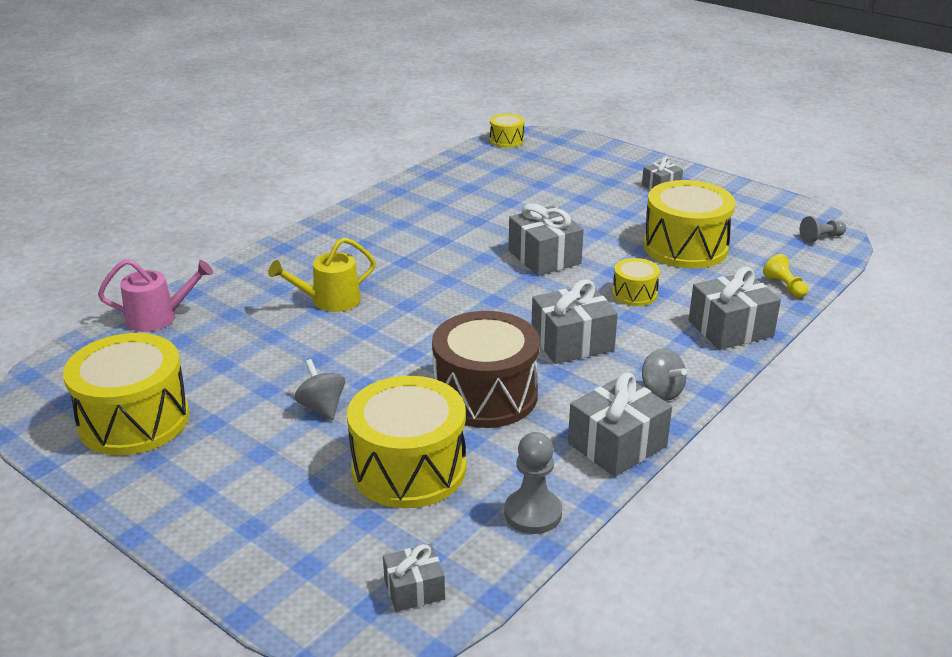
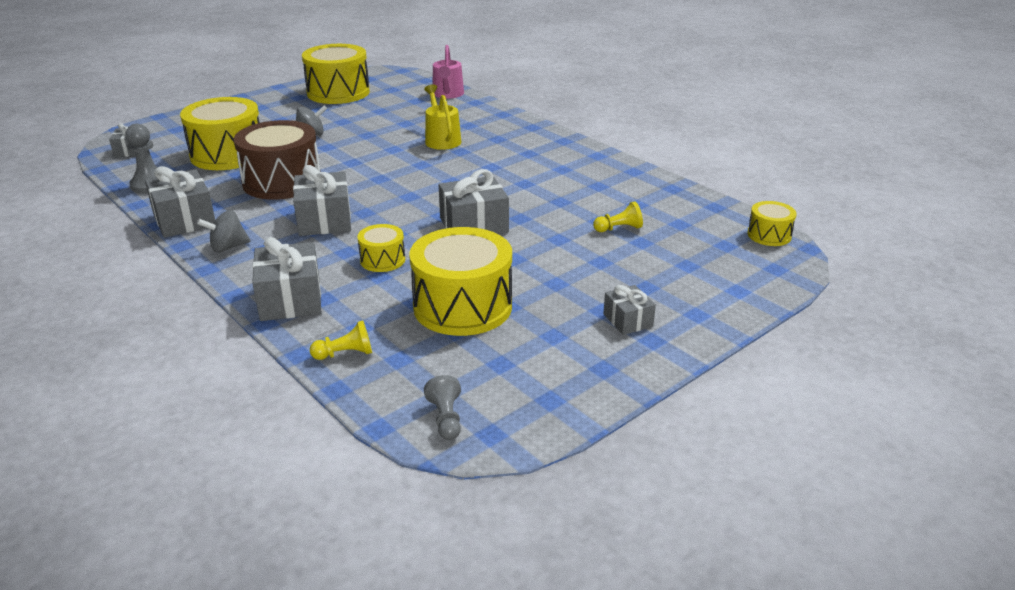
camera: 100 degrees right, 0 degrees up
none -> yellow pawn [593,201,643,232]

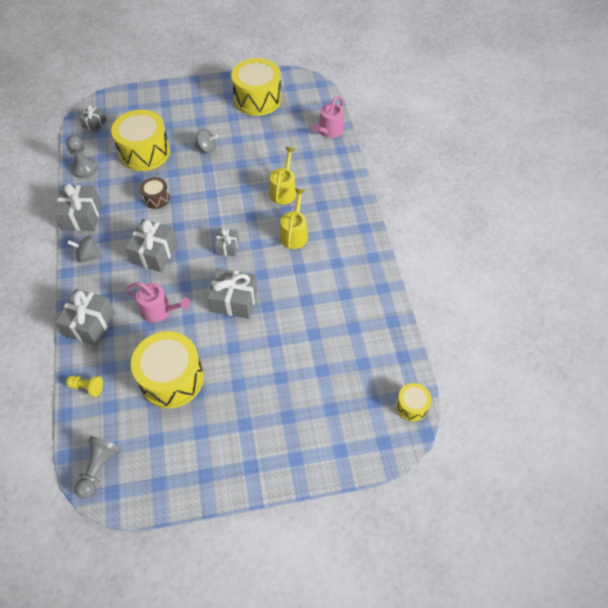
camera: 30 degrees right, 25 degrees up
brown drum [234,120,321,200] -> brown drum [140,177,170,209], size x0.49
yellow drum [357,224,405,272] -> pink watering can [125,282,191,323]
grey pawn [424,375,461,440] -> grey pawn [74,436,121,498], size x1.52
yellow pawn [593,201,643,232] -> none
grey gift [603,285,656,335] -> grey gift moved to [215,228,239,256]
none -> yellow watering can [280,189,308,249]

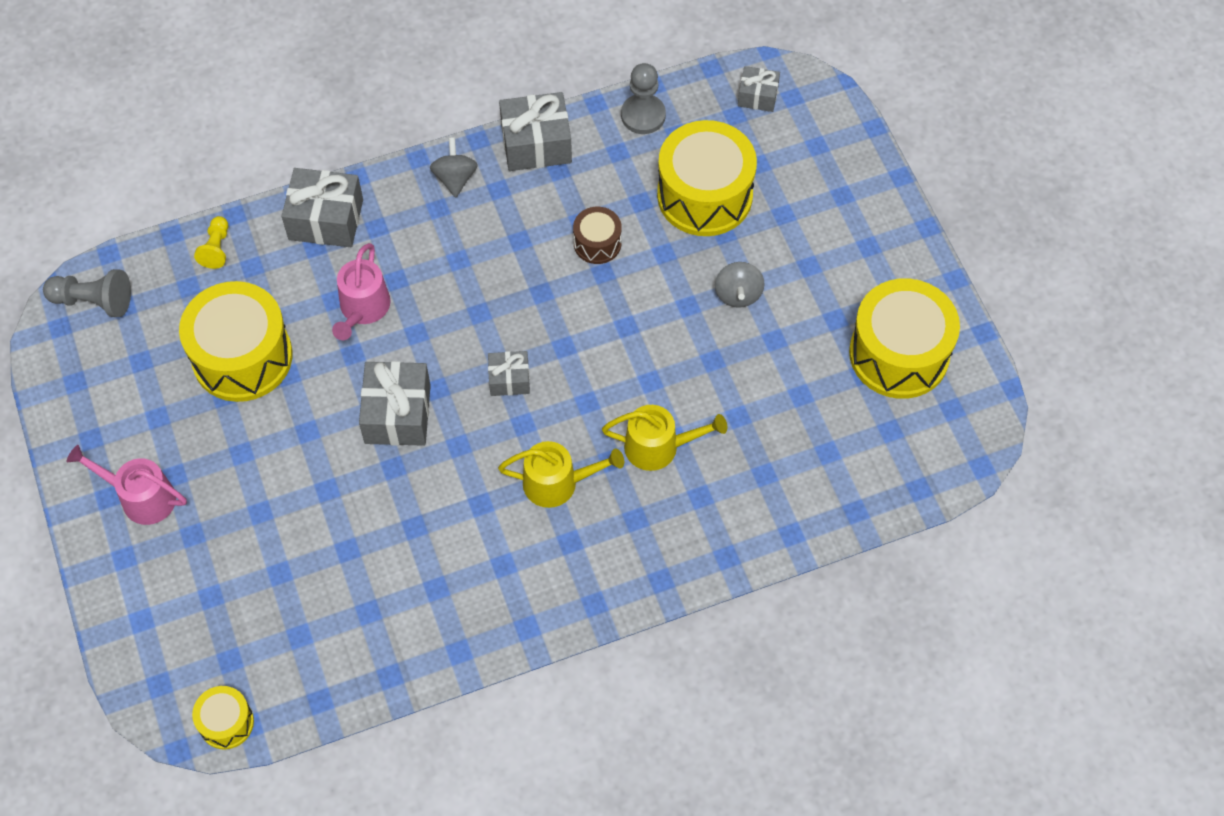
camera: 80 degrees right, 5 degrees up
grey gift [125,219,178,272] -> none
pink watering can [311,96,344,138] -> pink watering can moved to [67,445,187,525]

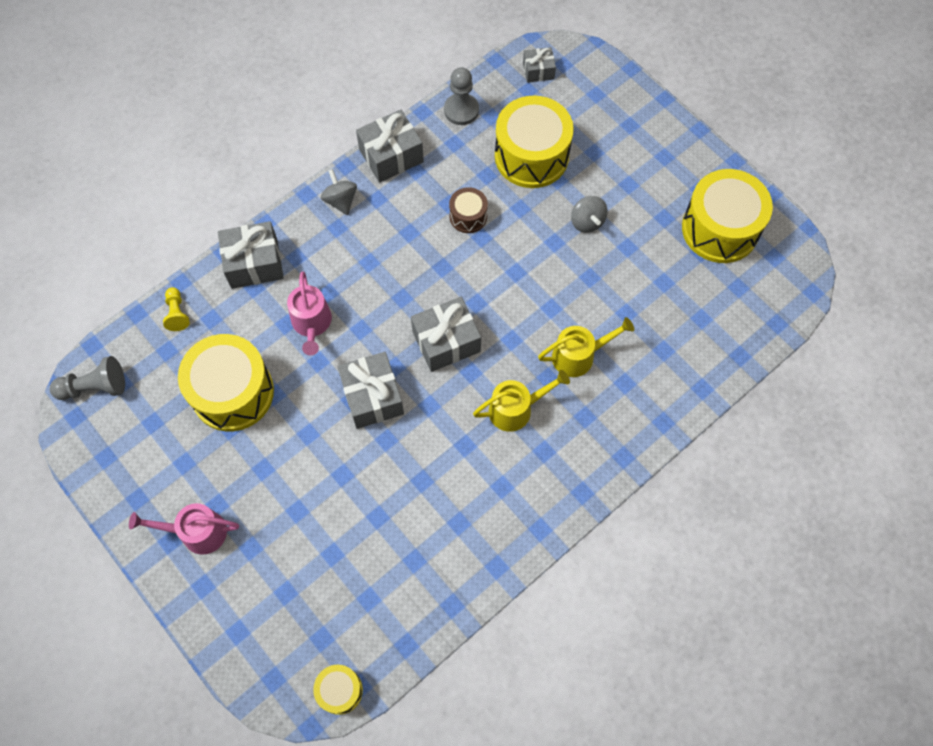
camera: 20 degrees left, 5 degrees up
grey gift [488,351,530,396] -> grey gift [411,297,481,372], size x1.74

